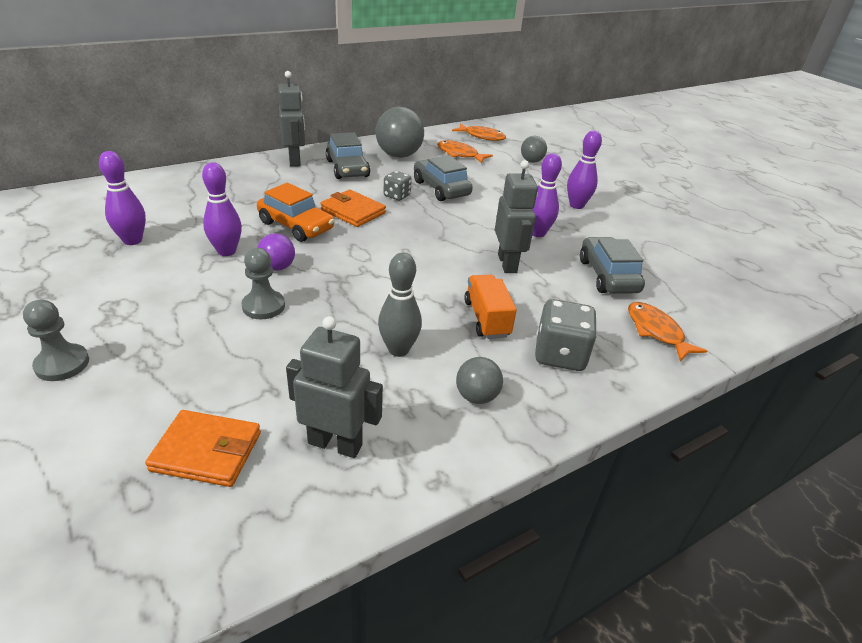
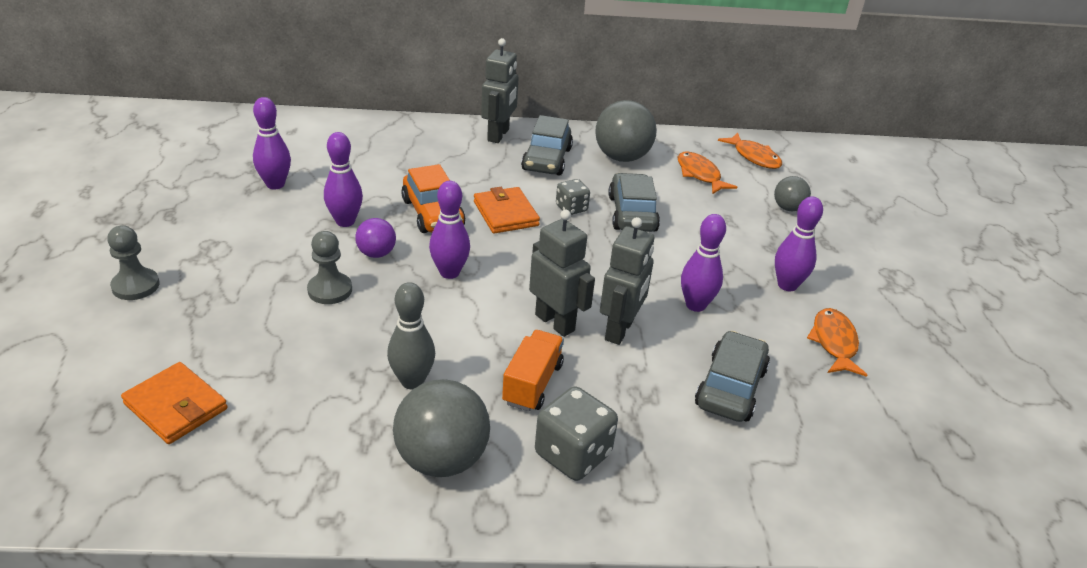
camera: 30 degrees right, 0 degrees up
grey robot [286,316,383,458] -> grey robot moved to [529,210,595,337]
grey ball [456,357,503,404] -> grey ball [393,379,490,477], size x1.83
orange fish [628,302,707,361] -> orange fish moved to [807,308,867,377]
none -> purple bowling pin [429,181,470,279]

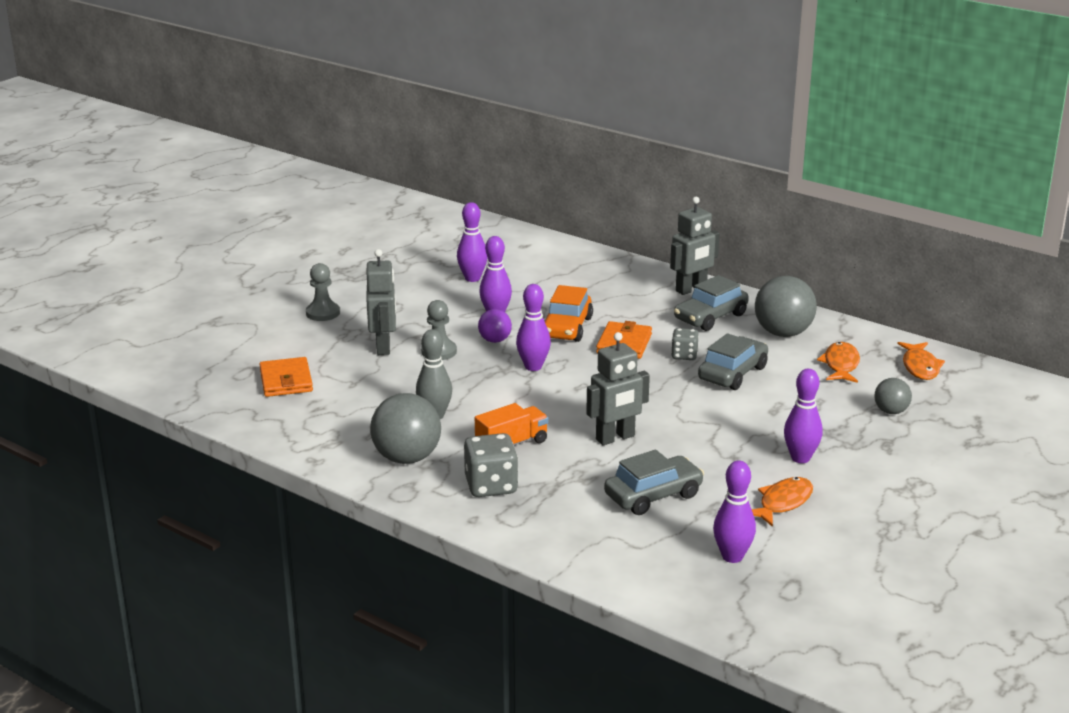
camera: 40 degrees right, 10 degrees down
grey robot [529,210,595,337] -> grey robot moved to [367,249,396,355]
purple bowling pin [681,214,726,312] -> purple bowling pin moved to [713,460,756,563]

